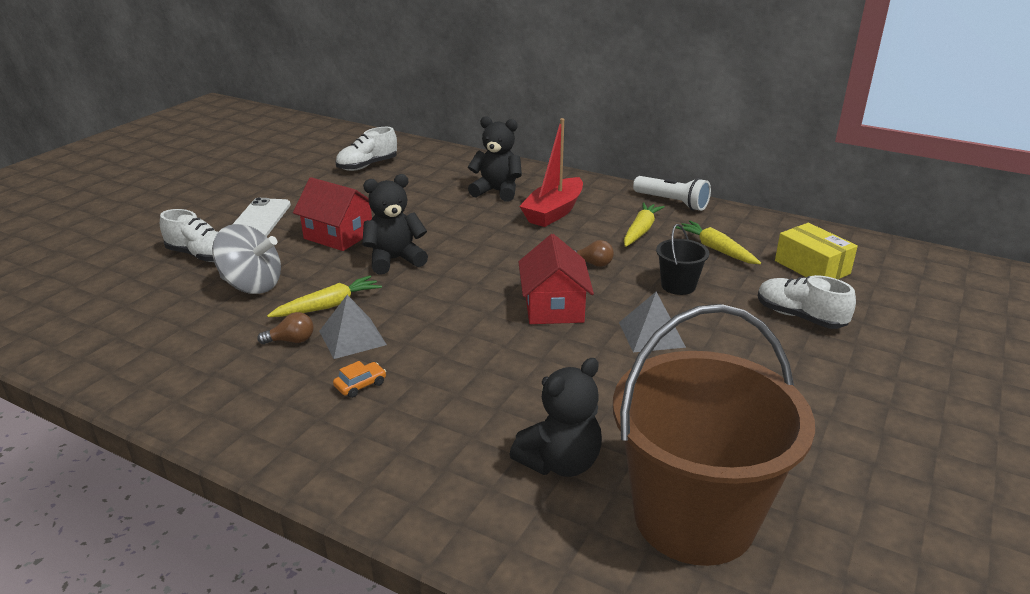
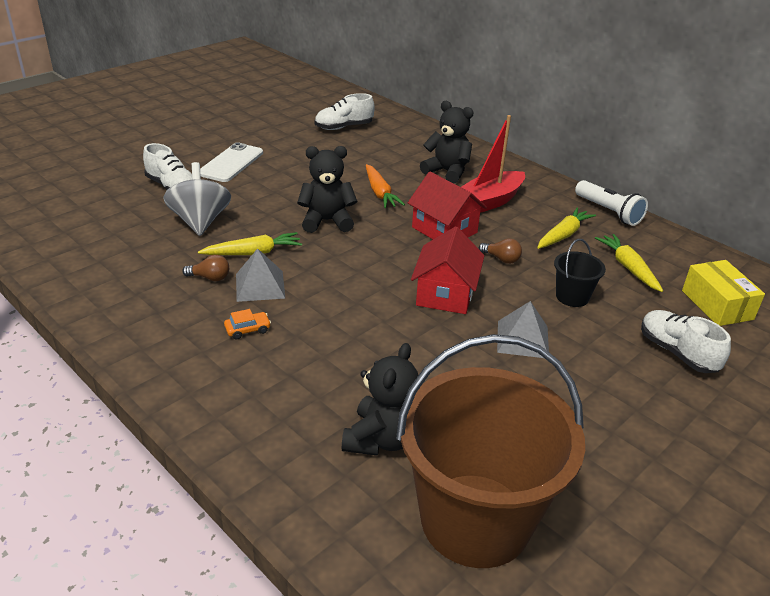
camera: 15 degrees right, 5 degrees up
grey spinning top [212,224,281,294] -> grey spinning top turned 135 degrees counterclockwise [163,162,231,236]
red house [293,177,372,251] -> red house moved to [408,172,487,239]
black teddy bear [509,358,602,477] -> black teddy bear turned 45 degrees counterclockwise [342,343,418,456]
none -> orange carrot [366,164,405,208]

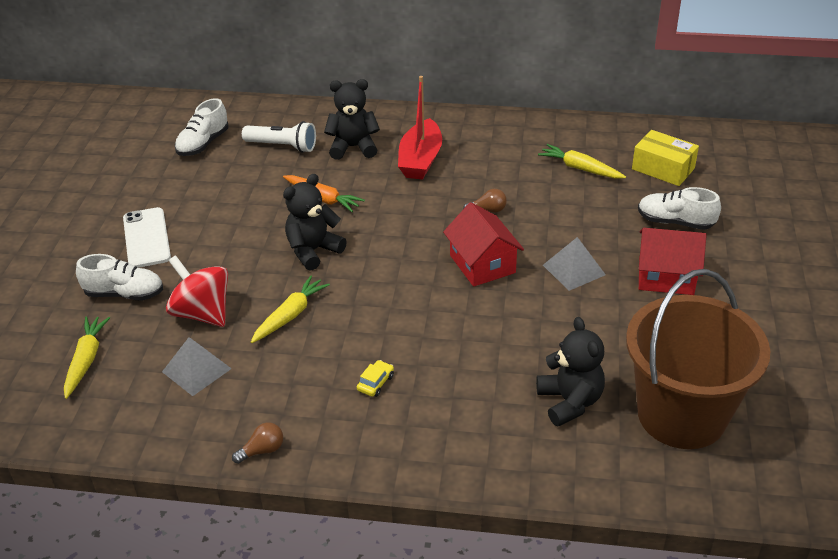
camera: 35 degrees left, 5 degrees up
grey spinning top [163,162,231,236] -> red spinning top [166,255,228,327]
brown light bulb [182,255,229,281] -> brown light bulb moved to [232,422,283,464]
orange car [224,309,271,339] -> yellow car [357,360,394,397]
grey pyramid [236,248,285,302] -> grey pyramid moved to [162,337,232,396]
red house [408,172,487,239] -> red house moved to [639,228,707,295]
yellow carrot [537,207,596,249] -> yellow carrot moved to [64,317,110,399]
black bucket [554,239,606,307] -> none
white flashlight [575,180,648,226] -> white flashlight moved to [242,121,316,153]

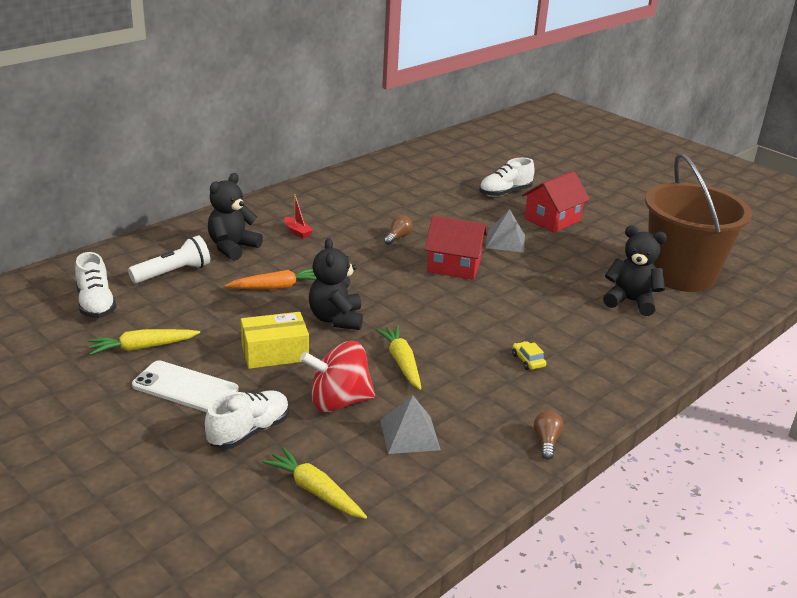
camera: 55 degrees left, 10 degrees down
red boat [398,76,442,180] -> red boat [284,194,313,239], size x0.47
yellow carrot [538,144,626,179] -> yellow carrot moved to [88,329,200,355]
yellow box [632,130,699,186] -> yellow box moved to [241,312,309,369]

